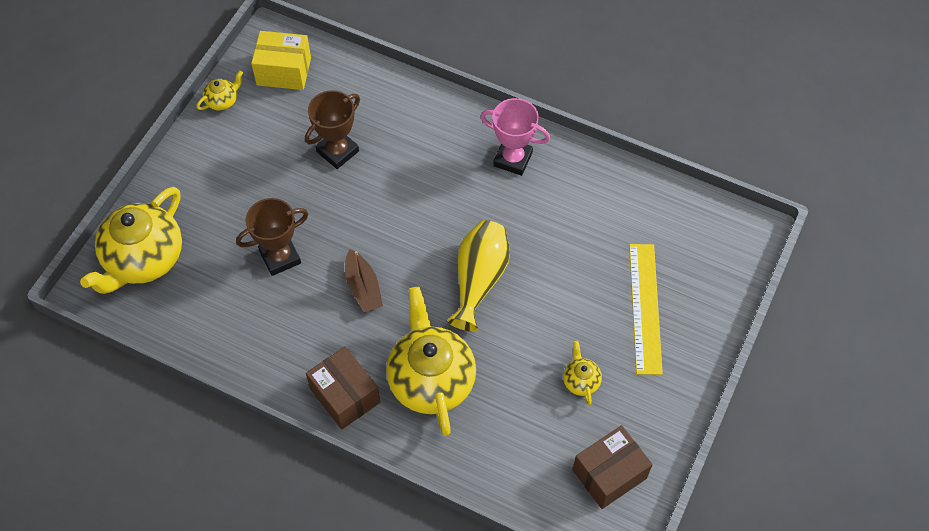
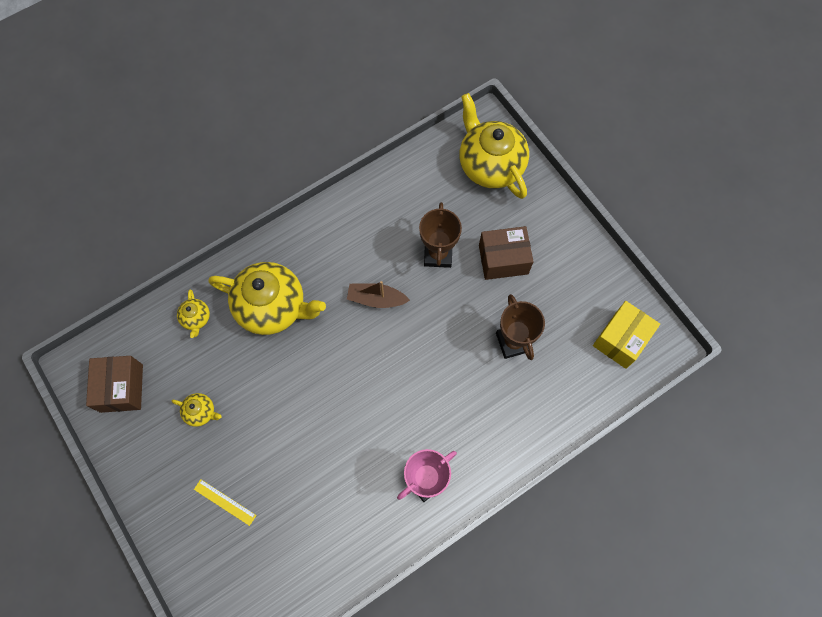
camera: 120 degrees right, 10 degrees up
yellow teapot [196,70,243,111] -> yellow teapot moved to [177,290,210,338]
brown box [306,346,380,430] -> brown box moved to [479,226,534,280]
yellow vase [447,220,510,331] -> none
yellow ruler [629,244,663,375] -> yellow ruler [194,479,257,526], size x0.51

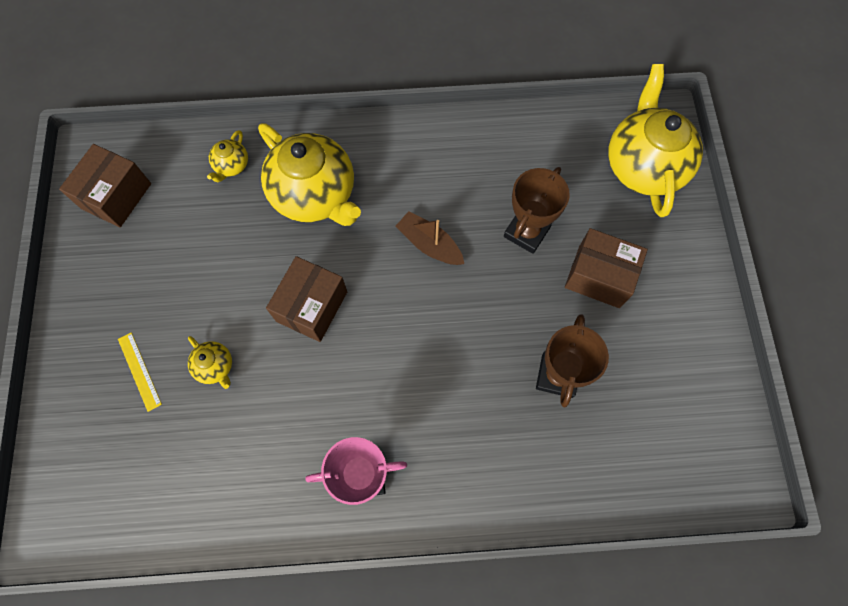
camera: 30 degrees right, 0 degrees up
yellow teapot [172,393,222,427] -> yellow teapot moved to [188,336,232,389]
yellow box [593,301,660,369] -> none
none -> brown box [266,256,347,342]

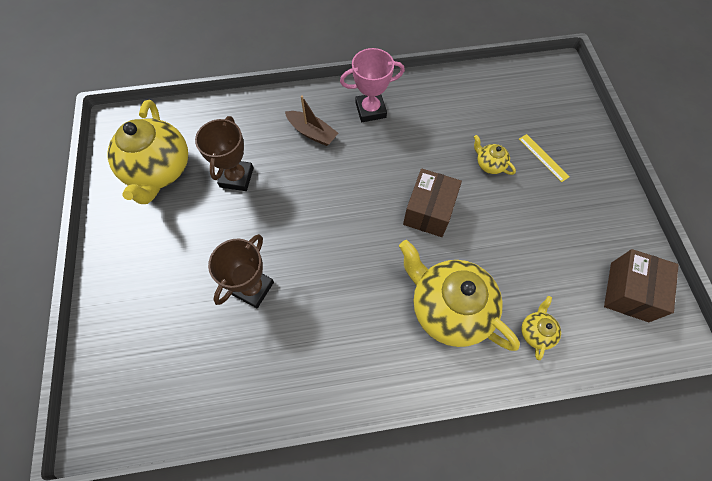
camera: 175 degrees right, 5 degrees down
brown boat [396,211,464,265] -> brown boat moved to [285,95,338,146]
brown box [565,228,648,308] -> none
yellow teapot [608,64,703,217] -> yellow teapot moved to [107,100,188,204]

